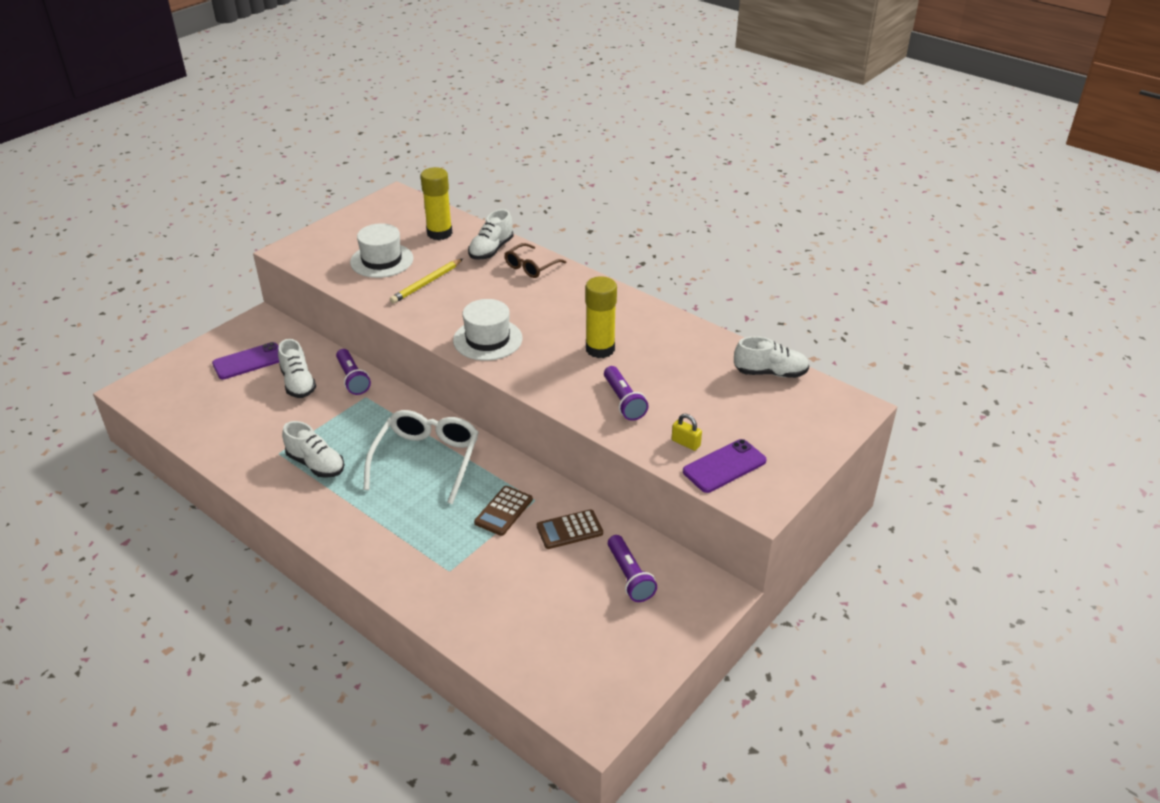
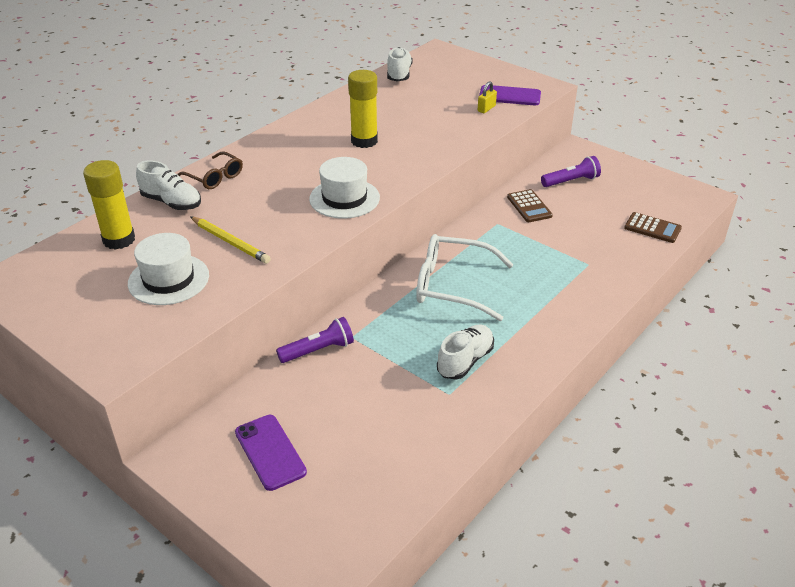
camera: 90 degrees left, 0 degrees up
white shoe [278,339,316,398] -> none
brown calculator [474,486,533,536] -> brown calculator moved to [624,212,682,243]
purple flashlight [604,366,649,421] -> none
purple phone [683,439,766,493] -> purple phone turned 45 degrees counterclockwise [479,85,541,105]

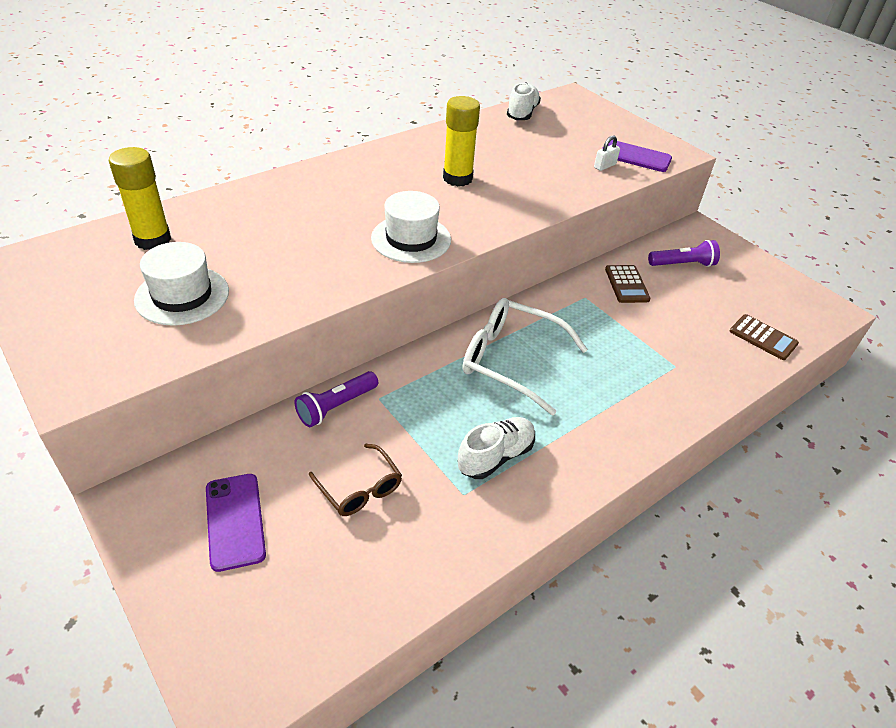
camera: 10 degrees right, 5 degrees up
white shoe [136,160,201,210] -> none
brown glasses [177,152,243,189] -> brown glasses moved to [309,444,402,516]
yellow pencil [190,216,271,264] -> none
purple flashlight [276,317,354,363] -> purple flashlight turned 150 degrees clockwise [294,371,378,427]
yellow padlock [478,81,497,113] -> white padlock [594,135,620,171]

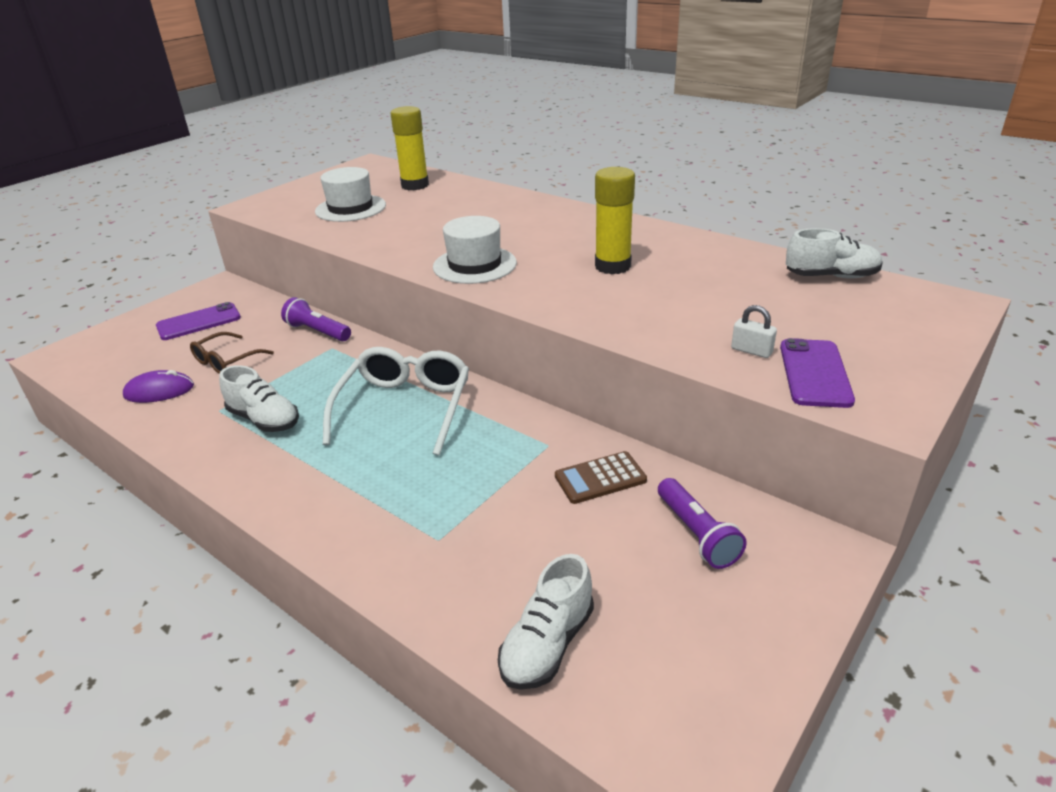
camera: 80 degrees right, 10 degrees down
brown calculator [730,314,799,360] -> white shoe [498,554,594,690]
none -> purple mouse [123,370,194,403]

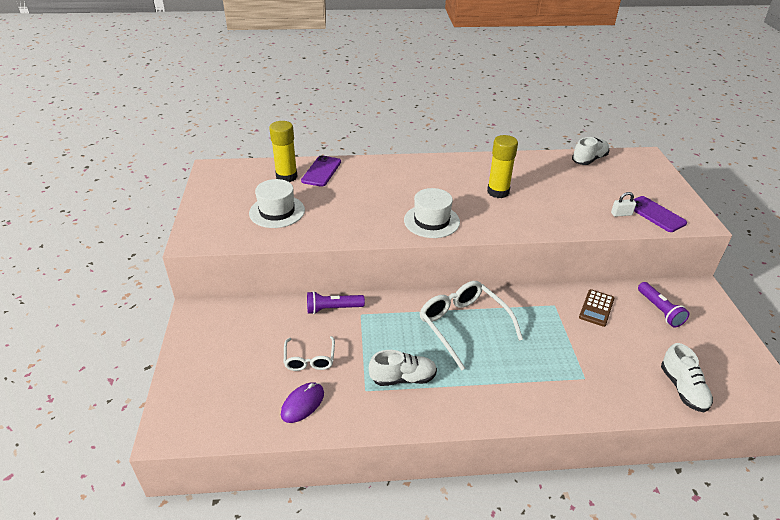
camera: 45 degrees left, 5 degrees up
purple phone [156,302,241,340] -> purple phone moved to [301,155,341,187]
brown glasses [190,332,274,374] -> white glasses [284,336,335,371]
purple flashlight [658,478,747,569] -> purple flashlight turned 45 degrees clockwise [638,282,689,327]

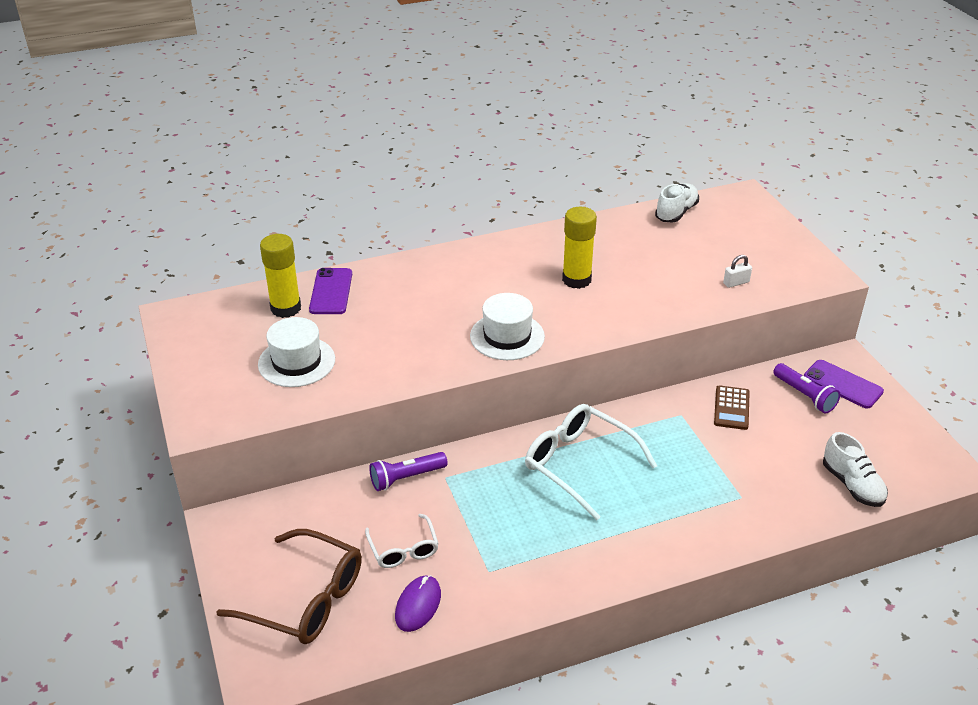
camera: 15 degrees left, 0 degrees up
white shoe [369,350,437,386] -> none
purple phone [633,196,687,232] -> purple phone moved to [804,360,884,409]
none -> brown glasses [216,529,362,644]

